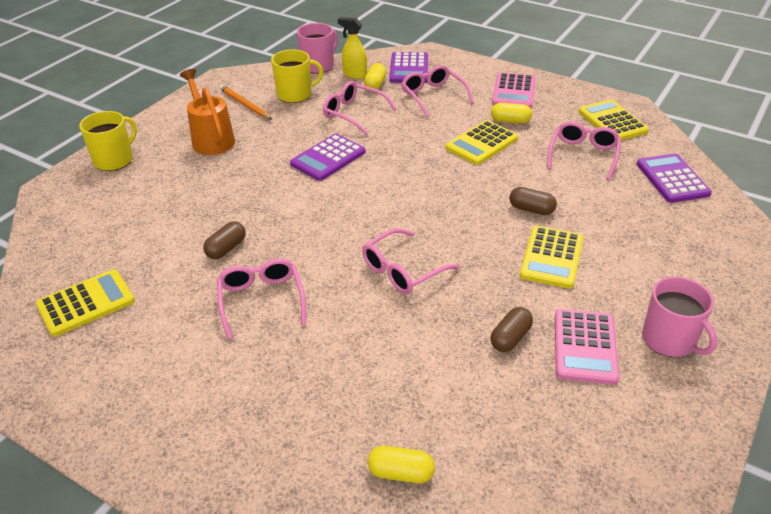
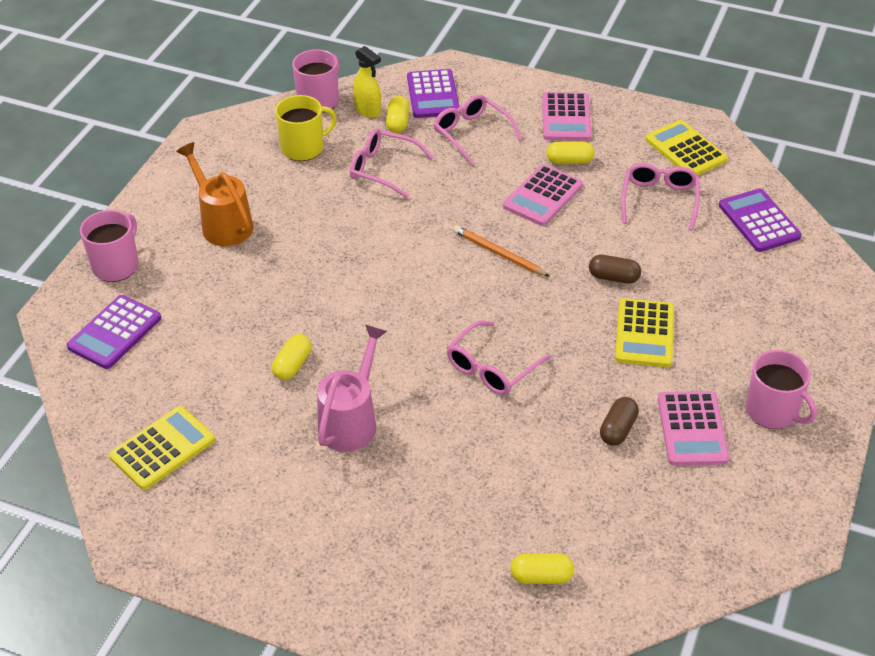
camera: 10 degrees left, 5 degrees up
yellow mug [79,111,137,171] -> pink mug [80,210,139,282]
brown capsule [203,221,246,259] -> yellow capsule [272,334,312,380]
pink glasses [217,259,306,339] -> pink watering can [317,325,387,452]
orange pencil [219,85,272,120] -> orange pencil moved to [453,225,550,277]
purple calculator [290,134,366,181] -> purple calculator moved to [67,295,161,369]
yellow spray bottle [338,17,367,79] -> yellow spray bottle turned 150 degrees counterclockwise [353,46,381,118]
yellow calculator [445,120,518,165] -> pink calculator [503,164,583,226]

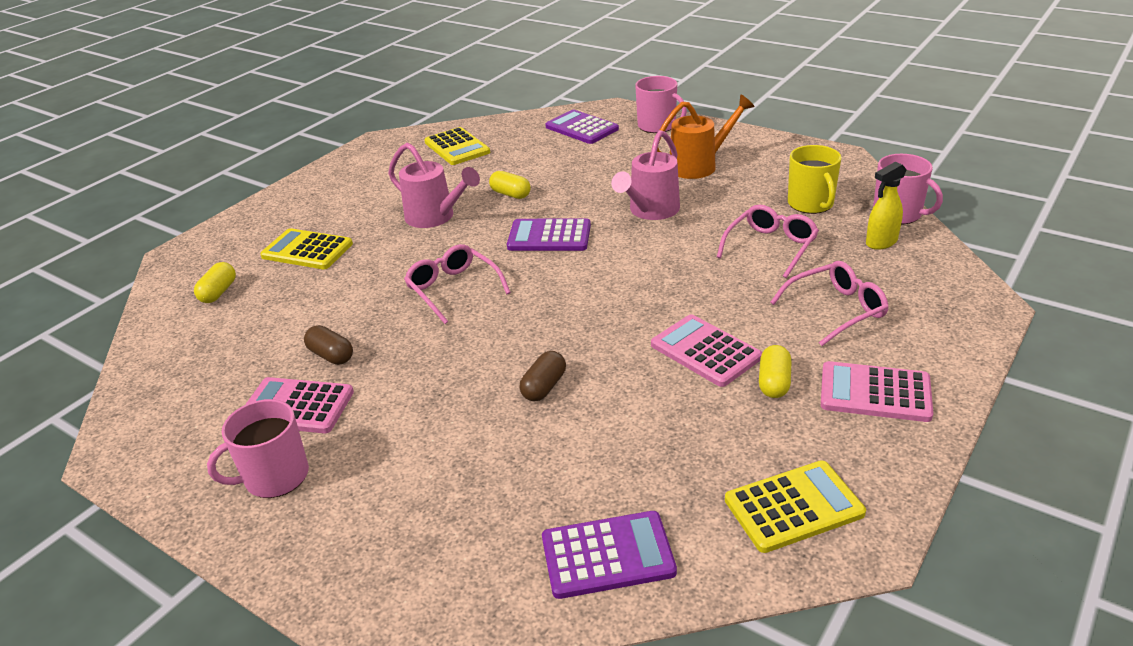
camera: 105 degrees right, 10 degrees down
yellow capsule [386,96,409,133] -> none
purple calculator [407,69,460,118] -> purple calculator moved to [507,218,591,251]
orange pencil [453,225,550,277] -> none
yellow calculator [615,298,674,367] -> yellow calculator moved to [260,228,353,269]
pink glasses [621,163,700,231] -> none
none -> pink watering can [611,130,680,220]

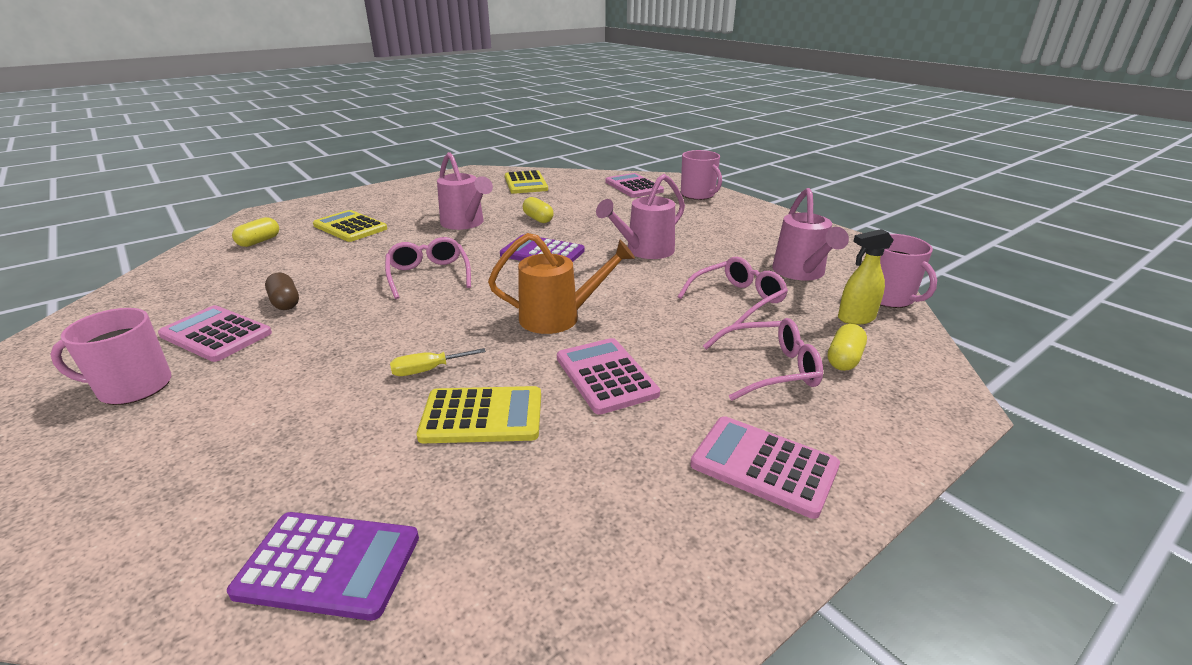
camera: 15 degrees right, 5 degrees down
brown capsule [520,351,566,401] -> yellow screwdriver [390,348,486,376]
purple calculator [545,110,619,144] -> pink calculator [605,173,664,198]
orange watering can [657,94,755,179] -> orange watering can moved to [488,233,635,334]
yellow calculator [725,460,866,553] -> yellow calculator moved to [417,386,541,443]
yellow capsule [759,345,791,398] -> yellow capsule moved to [828,324,867,371]
yellow mug [788,145,842,214] -> pink watering can [772,188,849,281]

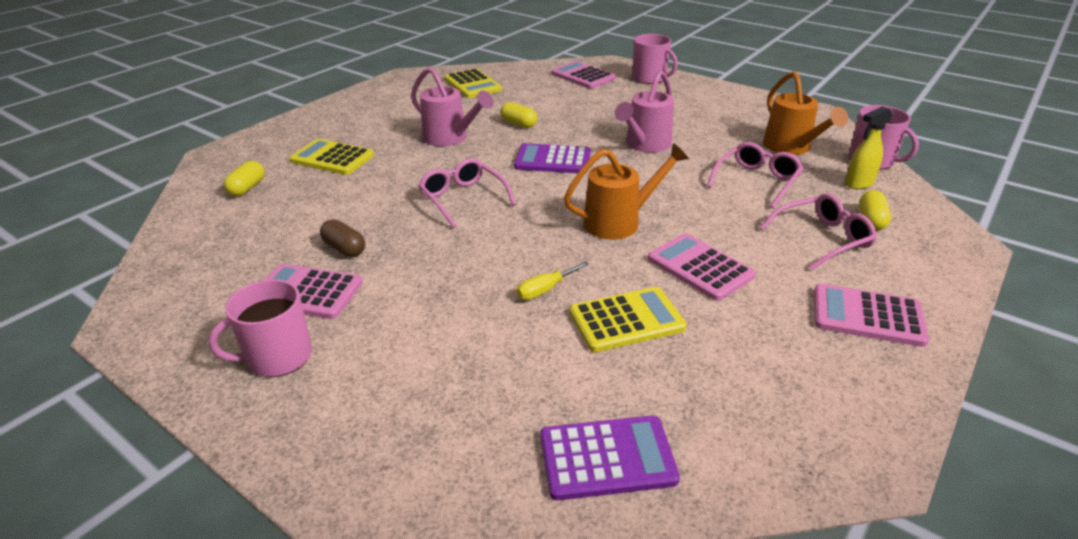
camera: 15 degrees left, 5 degrees up
pink watering can [772,188,849,281] -> orange watering can [763,71,848,155]

